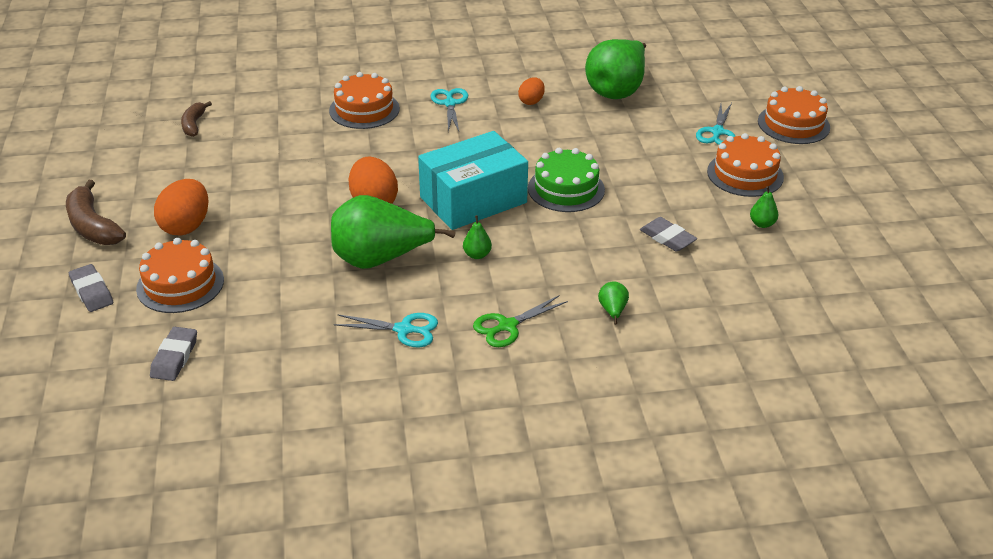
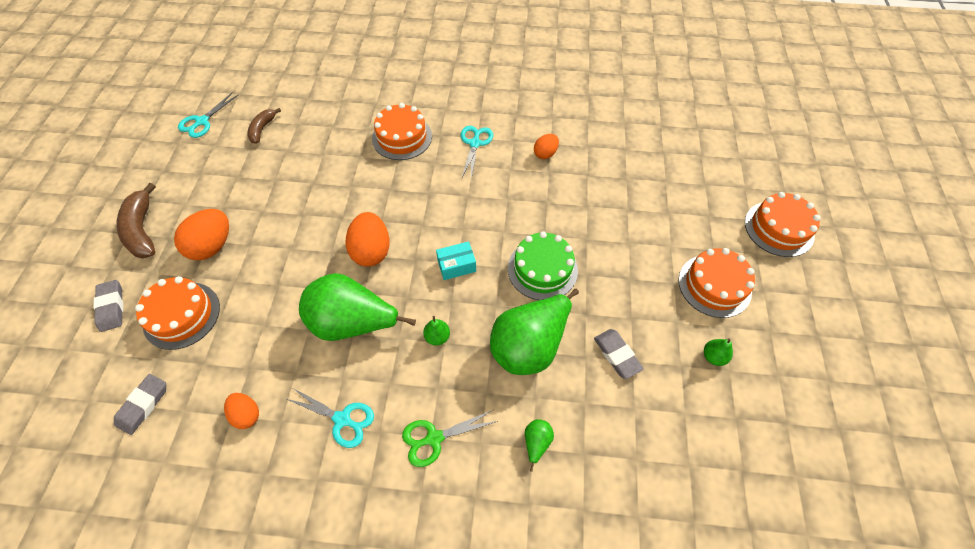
camera: 15 degrees right, 20 degrees up
turquoise box [418,131,528,230] -> turquoise box [436,241,476,280], size x0.43
green pear [585,39,646,99] -> green pear moved to [490,289,579,375]
turquoise scissors [696,103,736,145] -> turquoise scissors moved to [178,92,239,138]
none -> orange egg [224,393,259,429]

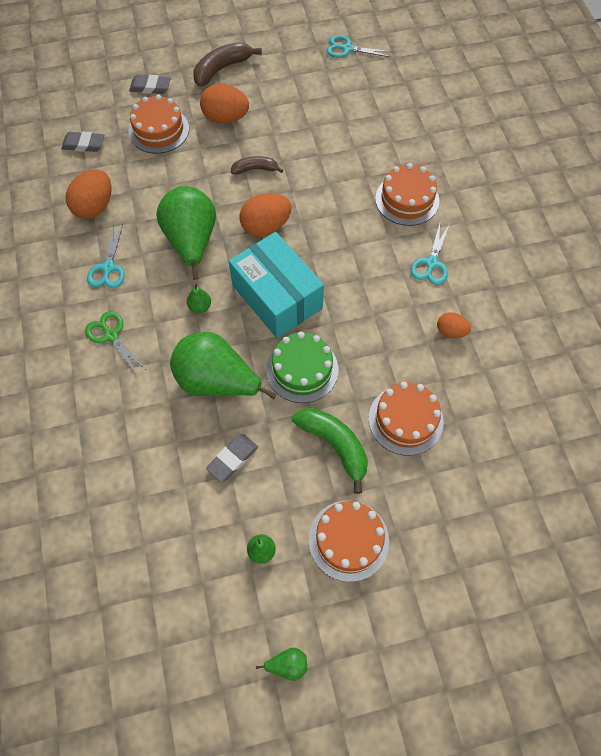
camera: 70 degrees right, 5 degrees up
grey eraser [93,280,123,332] -> grey eraser turned 45 degrees clockwise [129,75,171,94]
orange egg [224,393,259,429] -> orange egg [65,170,111,219], size x1.71
brown banana [247,108,281,144] -> brown banana moved to [231,156,283,174]
turquoise box [436,241,476,280] -> turquoise box [228,232,324,339], size x2.32
turquoise scissors [461,126,493,179] -> turquoise scissors turned 120 degrees clockwise [411,224,450,285]
green pear [525,419,554,472] -> green pear moved to [256,647,307,681]
orange cake [745,192,821,257] -> orange cake moved to [369,382,444,456]
none -> green banana [292,408,368,494]

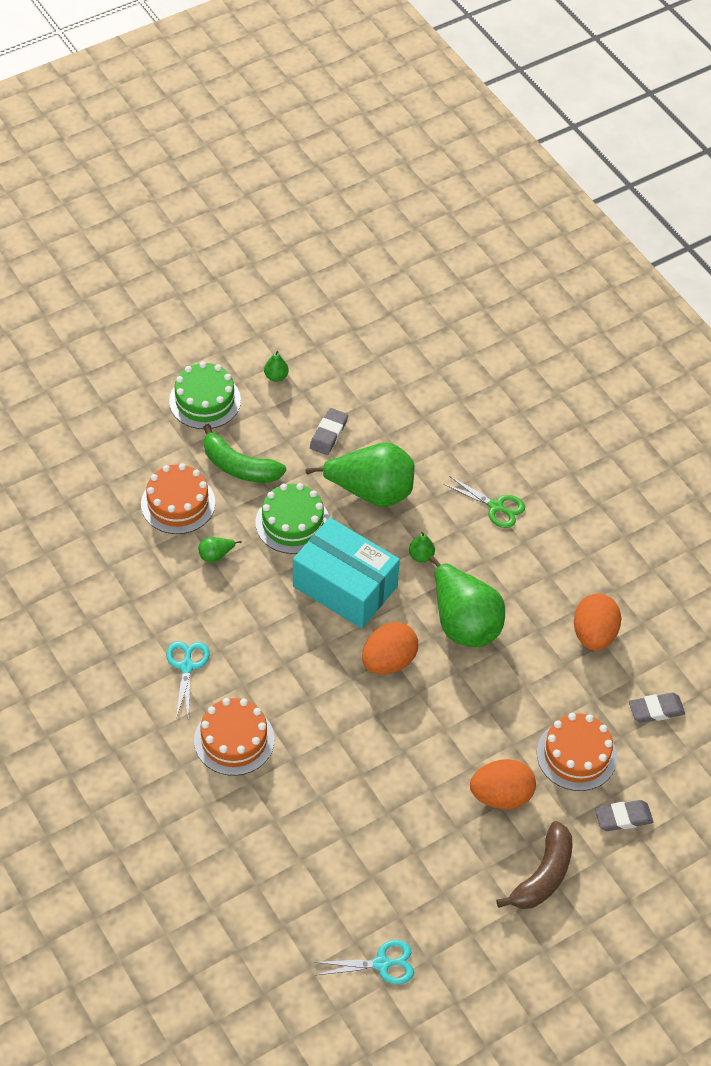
camera: 160 degrees right, 10 degrees down
turquoise scissors [87,224,125,288] -> none
brown banana [231,156,283,174] -> none
green pear [256,647,307,681] -> green pear moved to [198,537,242,563]
orange cake [309,500,389,582] -> green cake [169,361,241,429]
orange egg [437,312,471,338] -> none

